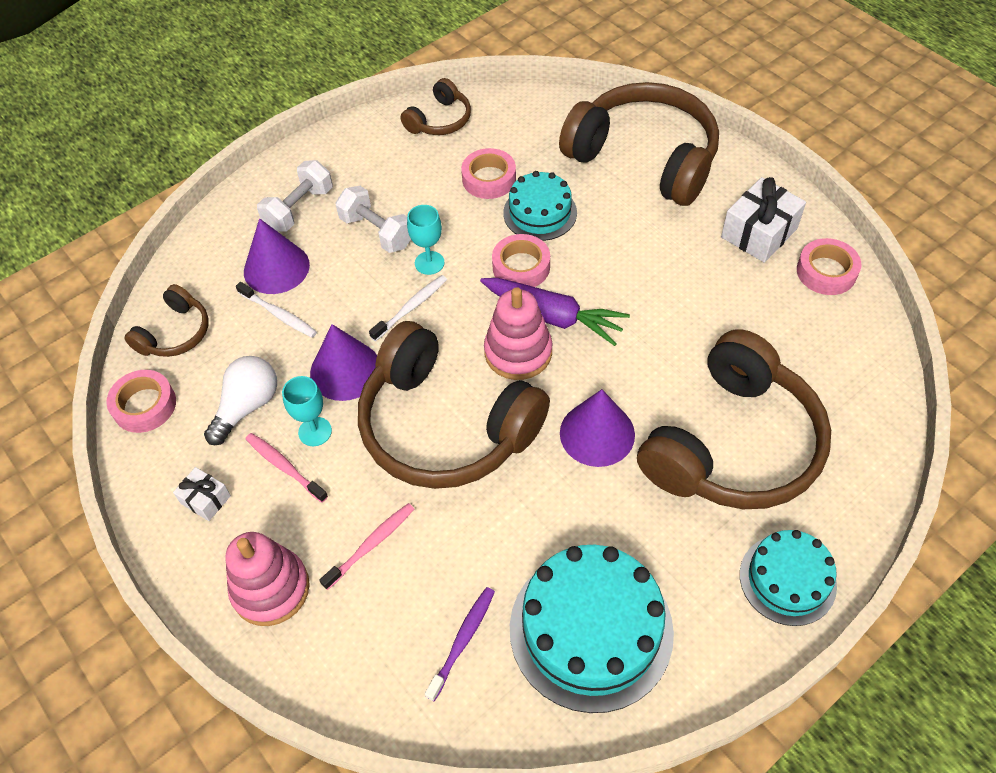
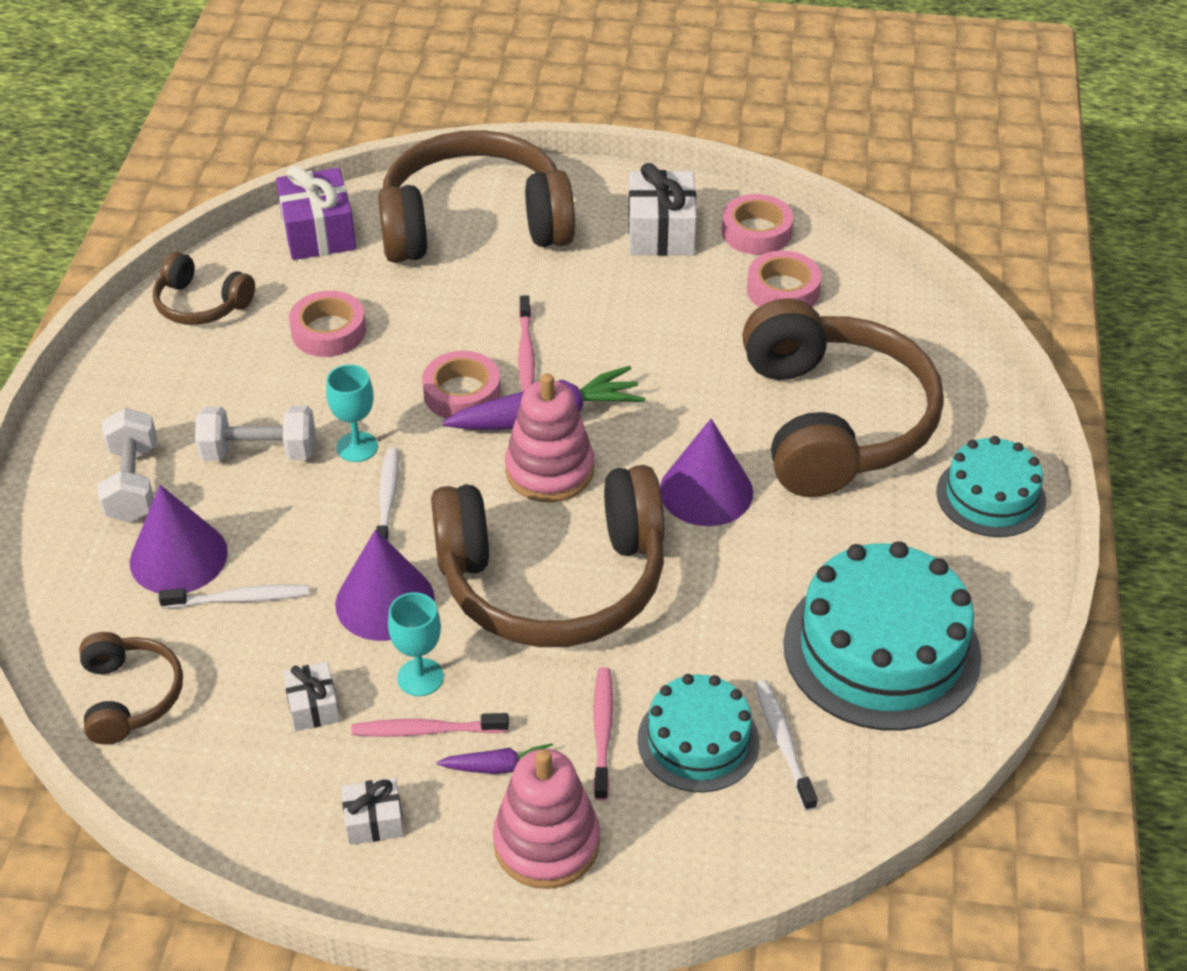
camera: 45 degrees left, 10 degrees down
pink tape [106,370,176,433] -> pink tape moved to [747,251,821,307]
white light bulb [204,356,277,445] -> white gift [283,662,340,731]
brown headphones [400,78,471,135] -> brown headphones turned 120 degrees clockwise [153,252,255,325]
purple toothbrush [425,587,495,701] -> white toothbrush [755,680,818,811]
turquoise cake [503,171,577,241] -> turquoise cake moved to [638,674,759,792]
none -> purple gift [276,166,356,260]
none -> purple carrot [437,743,553,774]
none -> pink toothbrush [518,295,535,391]

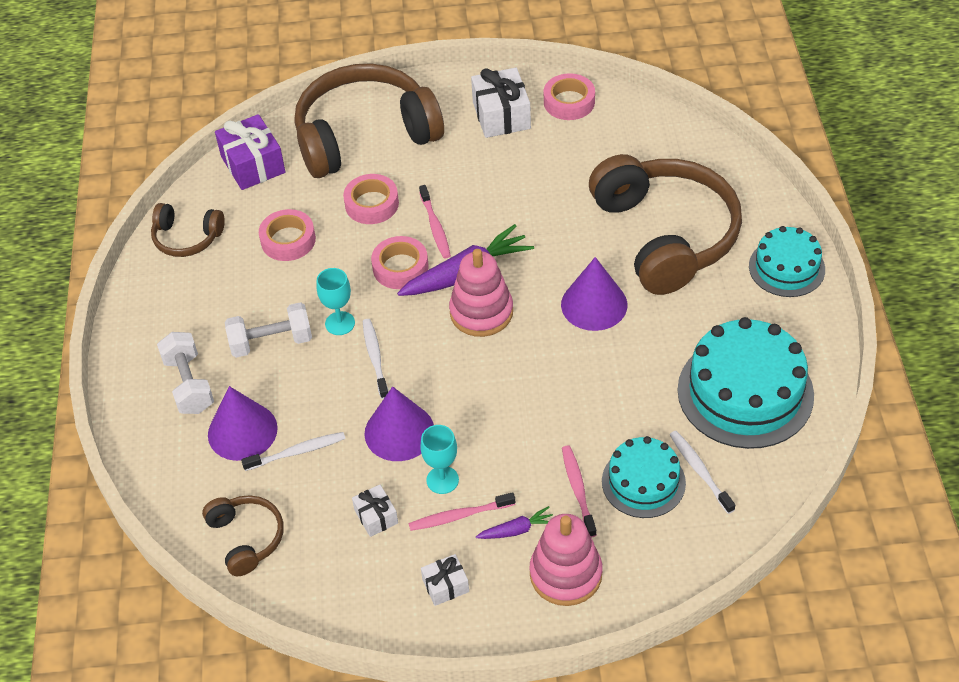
camera: 10 degrees left, 5 degrees up
brown headphones [431,465,665,647] -> none
pink tape [747,251,821,307] -> pink tape moved to [343,174,399,224]

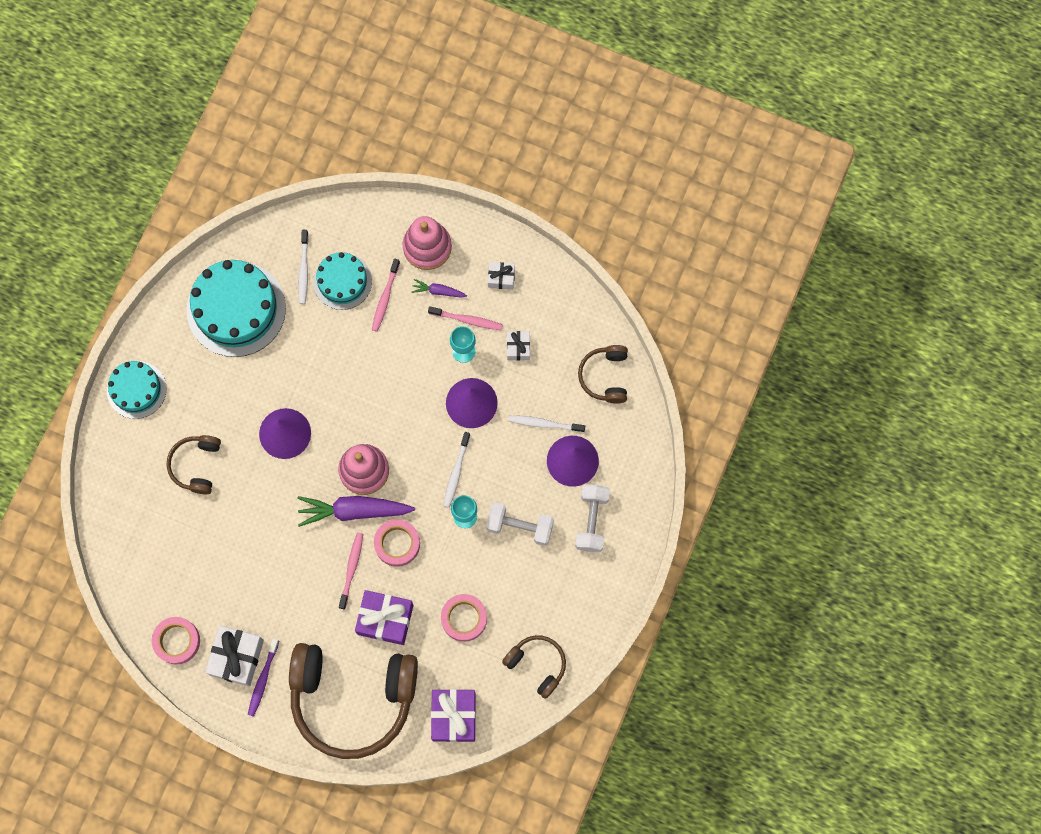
camera: 155 degrees left, 25 degrees up
pink tape [343,174,399,224] -> purple gift [355,590,414,645]
brown headphones [589,154,742,295] -> brown headphones [166,435,221,494], size x0.47
none -> purple toothbrush [248,638,279,717]

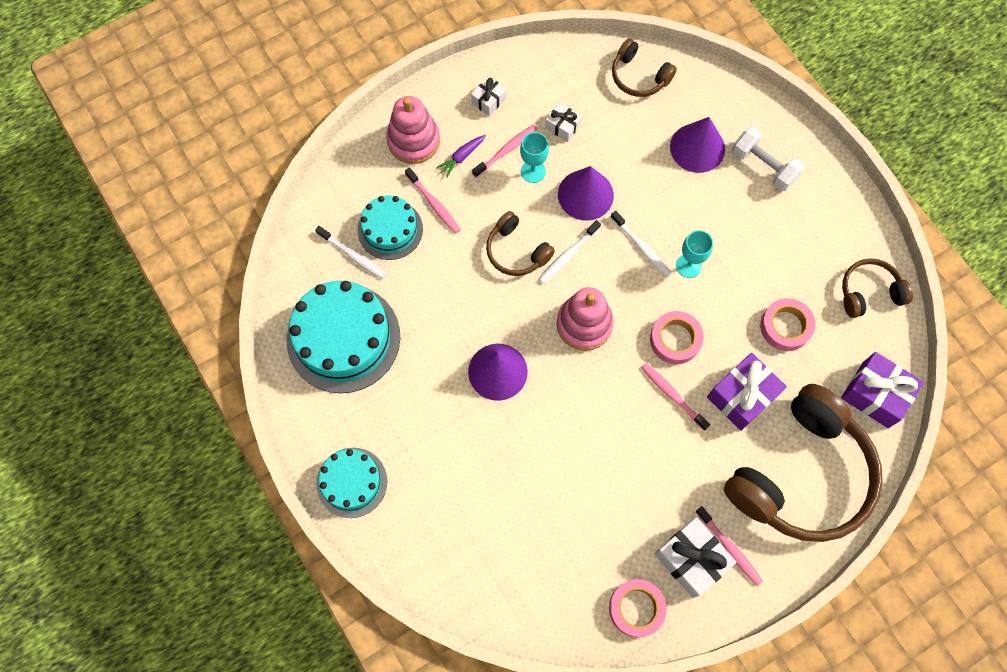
camera: 55 degrees left, 5 degrees down
brown headphones [166,435,221,494] -> brown headphones moved to [486,211,555,276]
purple toothbrush [248,638,279,717] -> pink toothbrush [696,506,763,586]
purple carrot [298,496,415,527] -> none
white dumbbell [486,503,554,546] -> none
white toothbrush [508,415,585,433] -> white toothbrush moved to [539,220,601,284]

